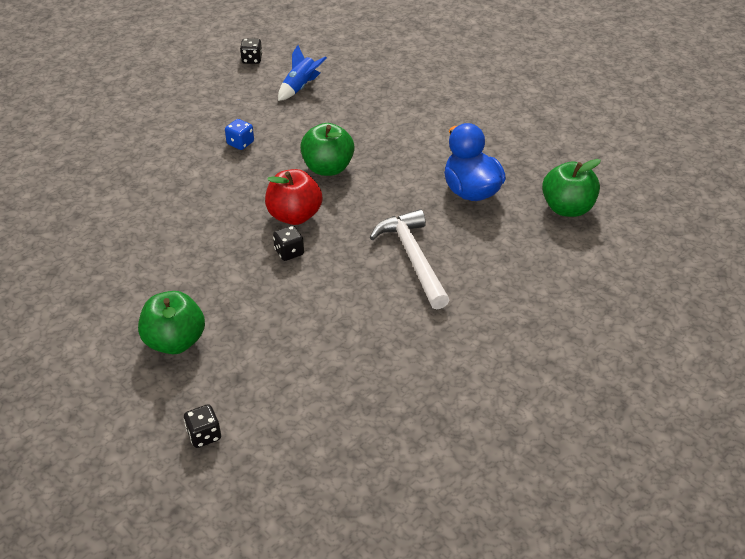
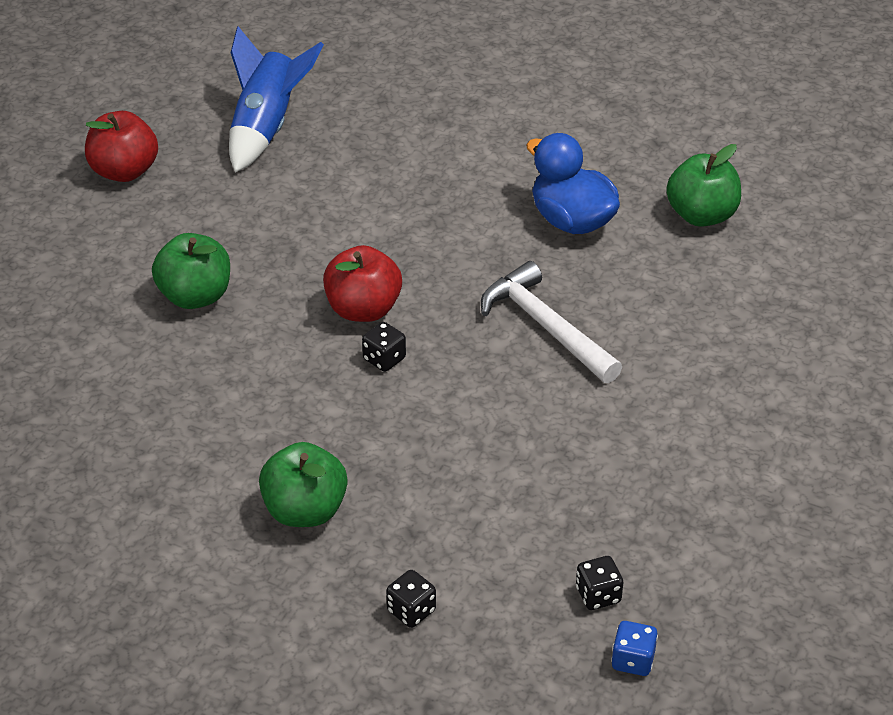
camera: 20 degrees left, 0 degrees up
blue dice [225,119,254,150] -> blue dice moved to [611,621,658,676]
black dice [240,38,262,64] -> black dice moved to [576,556,623,610]
blue rocket [278,45,327,101] -> blue rocket [229,26,324,172], size x1.68
green apple [300,123,355,176] -> green apple moved to [152,233,230,309]
none -> red apple [85,111,158,182]

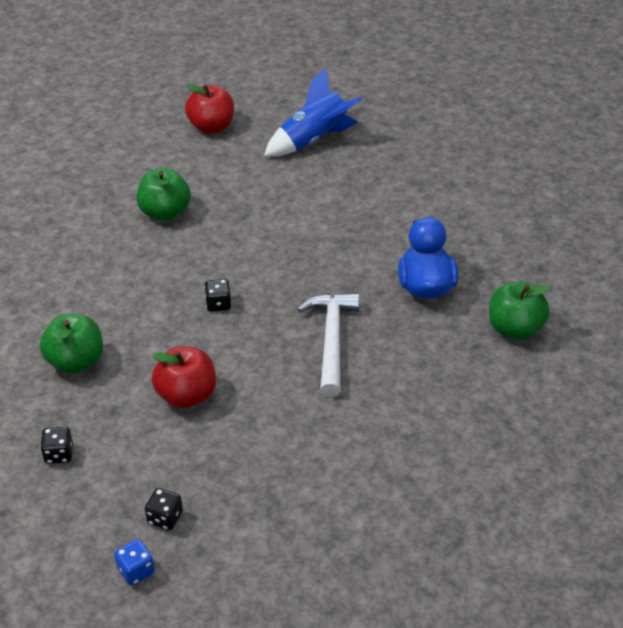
camera: 40 degrees right, 0 degrees up
red apple [323,245,402,322] -> red apple moved to [152,346,216,408]

